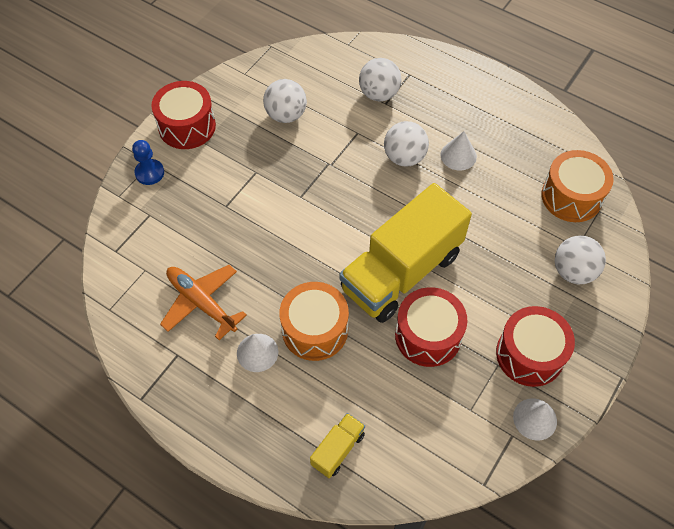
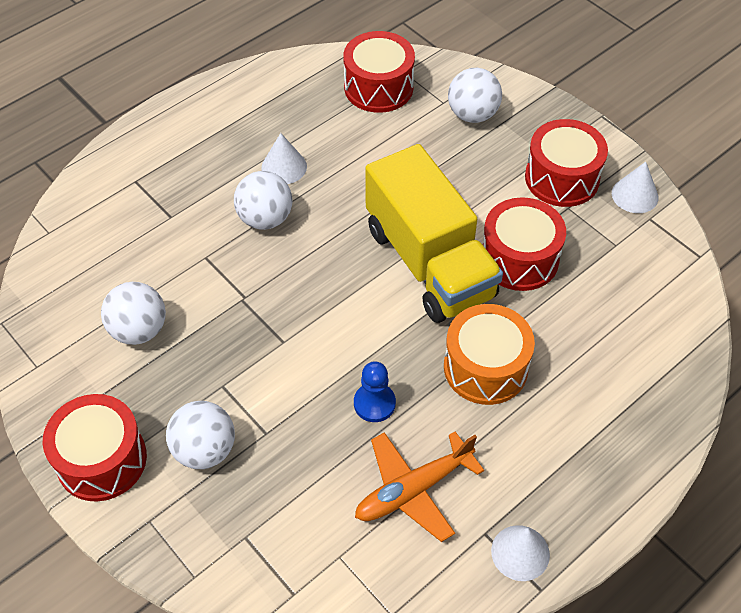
camera: 75 degrees left, 5 degrees down
blue pawn [132,140,164,185] -> blue pawn moved to [354,361,396,422]
white cone [237,334,278,372] -> white cone moved to [491,525,550,581]
yellow truck [310,413,365,478] -> none
white ball [359,58,401,102] -> white ball moved to [166,401,235,469]
orange drum [541,150,614,222] -> red drum [343,31,415,113]

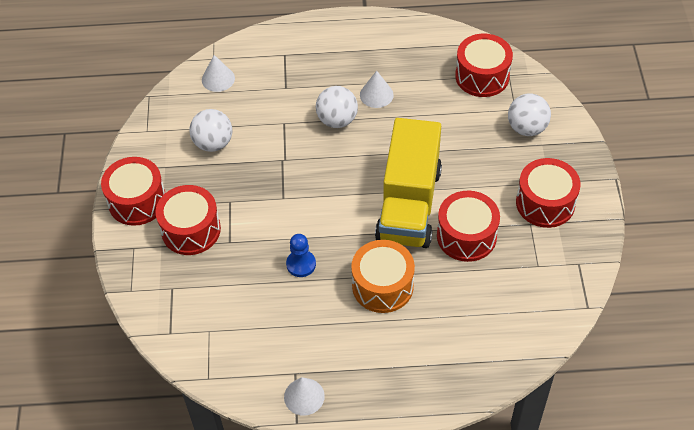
camera: 40 degrees right, 0 degrees up
white ball [166,401,235,469] -> red drum [156,185,221,255]
orange plane [355,432,484,542] -> none
white cone [612,162,659,213] -> white cone moved to [202,55,235,92]

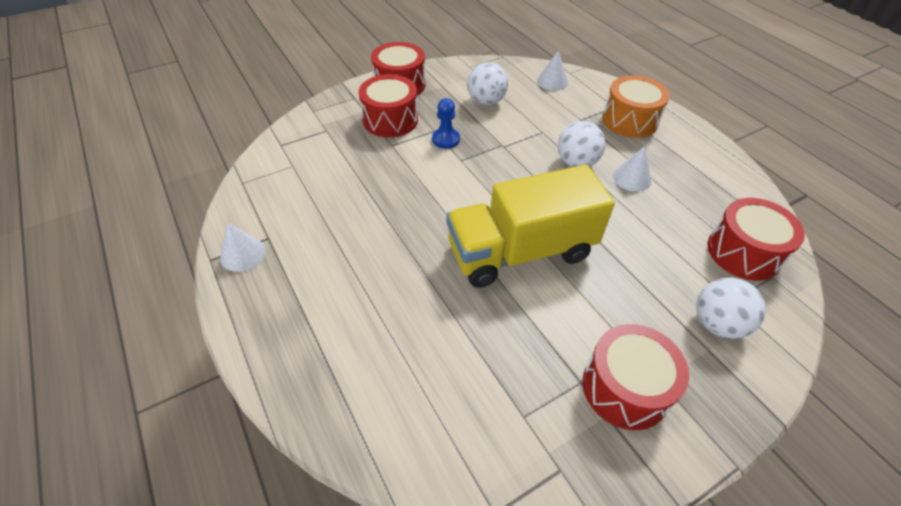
camera: 60 degrees right, 5 degrees down
blue pawn [286,234,316,277] -> blue pawn moved to [432,98,460,149]
orange drum [351,240,415,313] -> orange drum moved to [602,75,670,138]
red drum [437,191,500,262] -> none

